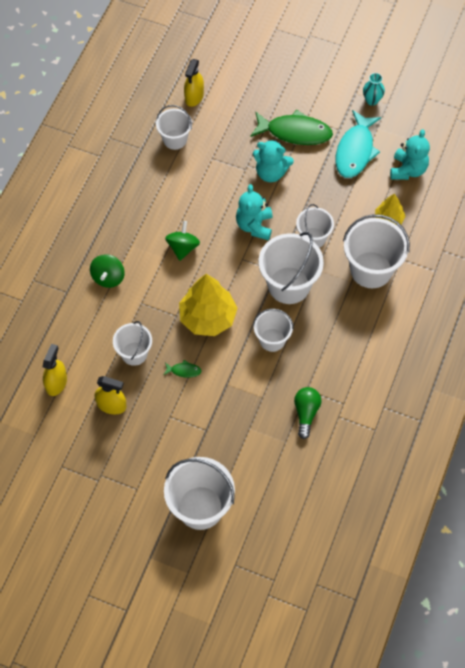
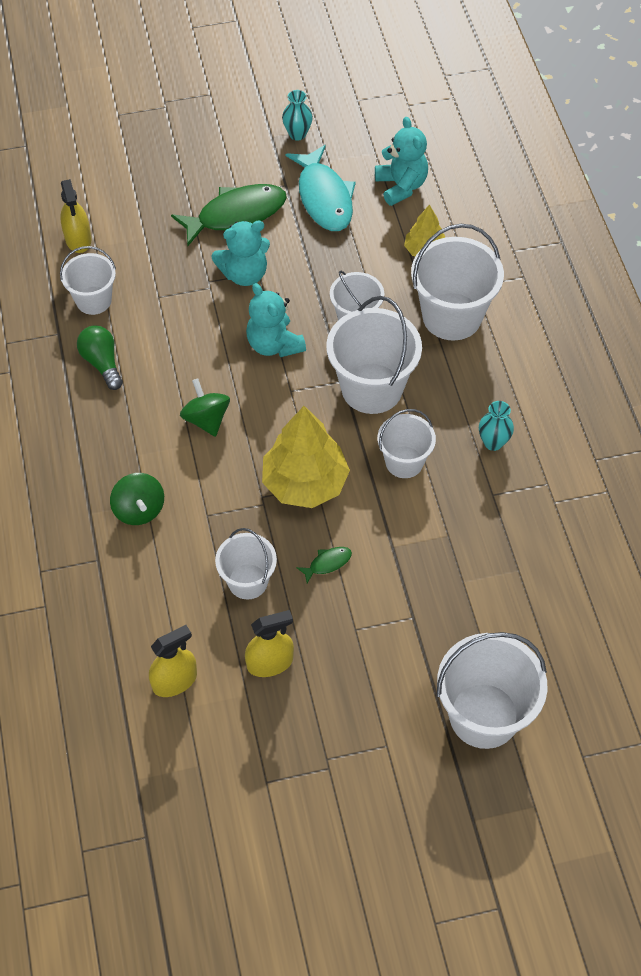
camera: 35 degrees left, 5 degrees down
yellow spray bottle [43,344,67,396] -> yellow spray bottle turned 75 degrees clockwise [149,625,197,697]
green light bulb [294,387,321,439] -> green light bulb moved to [77,325,123,390]
none -> turquoise vase [479,401,514,451]

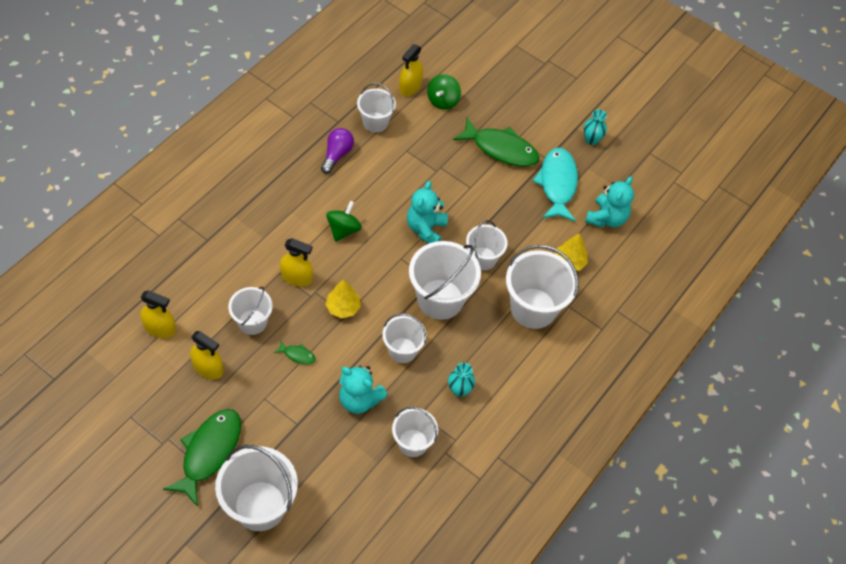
camera: 45 degrees right, 0 degrees up
green light bulb [77,325,123,390] -> purple light bulb [321,128,354,174]
green spinning top [110,473,164,525] -> green spinning top moved to [427,74,461,110]
turquoise teddy bear [211,221,270,286] -> turquoise teddy bear moved to [339,365,388,414]
yellow tree [262,406,350,508] -> yellow tree [325,279,361,318], size x0.55
turquoise fish [285,145,356,231] -> turquoise fish turned 150 degrees clockwise [533,148,578,222]
none -> green fish [163,409,241,507]
none -> yellow spray bottle [280,238,313,286]
none -> white bucket [392,407,438,457]

